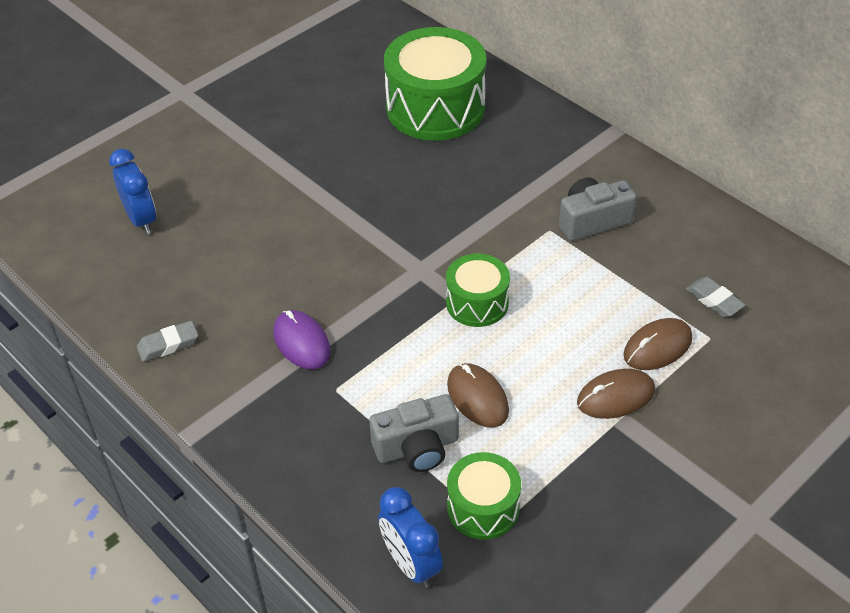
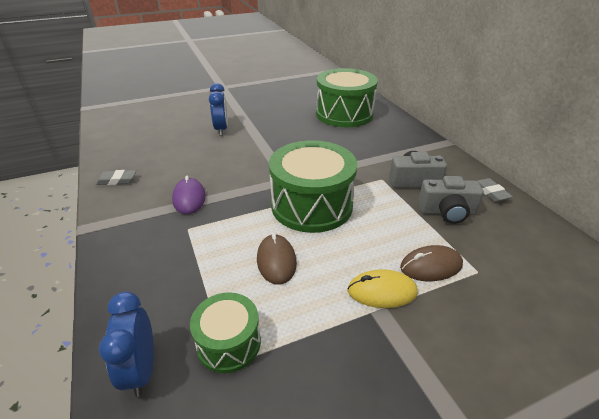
camera: 20 degrees right, 10 degrees down
blue clock [109,149,156,234] -> blue clock moved to [209,83,228,135]
grey camera [369,394,459,472] -> grey camera moved to [418,176,484,224]
green drum [446,253,510,327] -> green drum [269,140,357,233], size x1.85
brown mouse [577,369,655,419] -> yellow mouse [347,269,418,308]
grey eraser [686,277,745,317] -> grey eraser moved to [477,178,513,202]

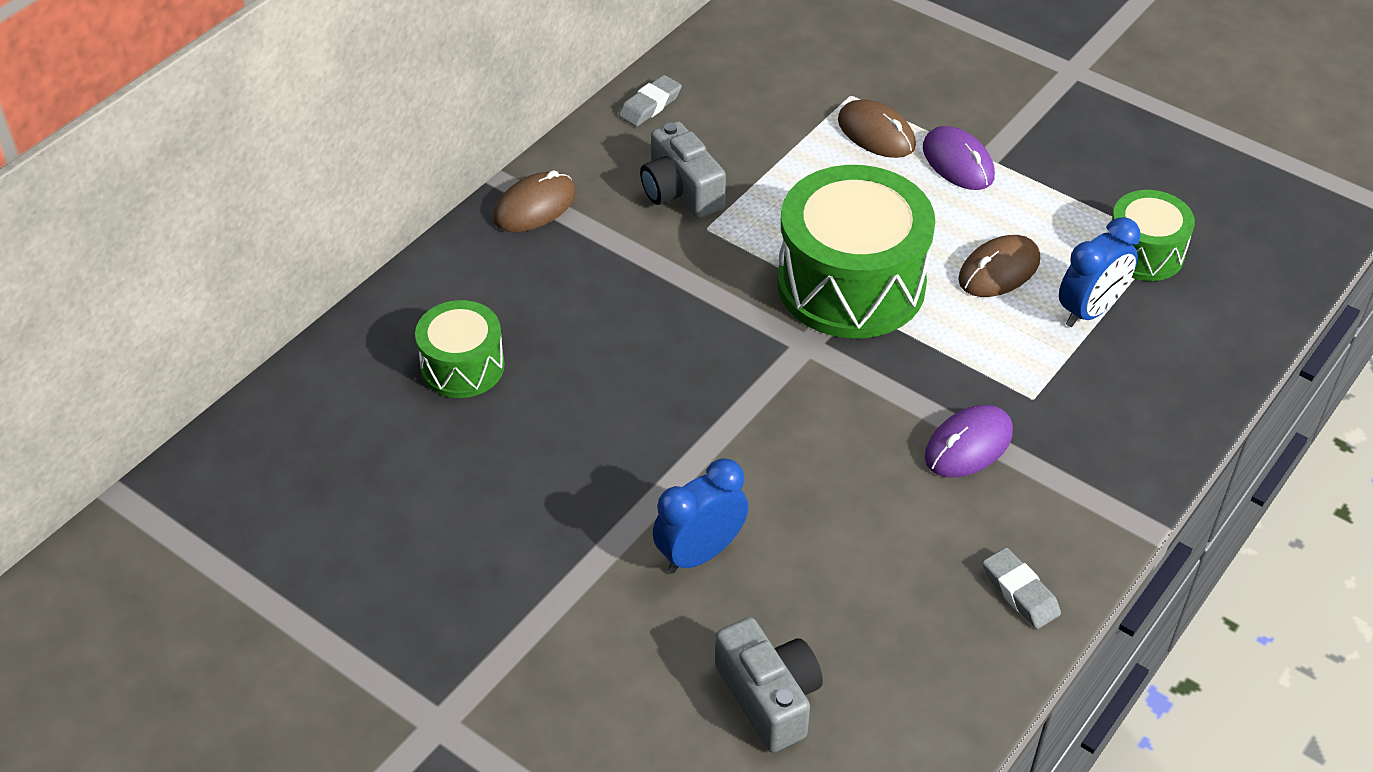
camera: 120 degrees left, 10 degrees up
blue clock [99,291,154,397] -> blue clock moved to [1059,217,1140,327]
green drum [316,68,378,127] -> green drum [415,300,505,398], size x0.54
yellow mouse [347,269,418,308] -> purple mouse [923,126,995,190]
grey camera [418,176,484,224] -> grey camera moved to [715,617,823,752]
none -> brown mouse [493,170,576,232]

